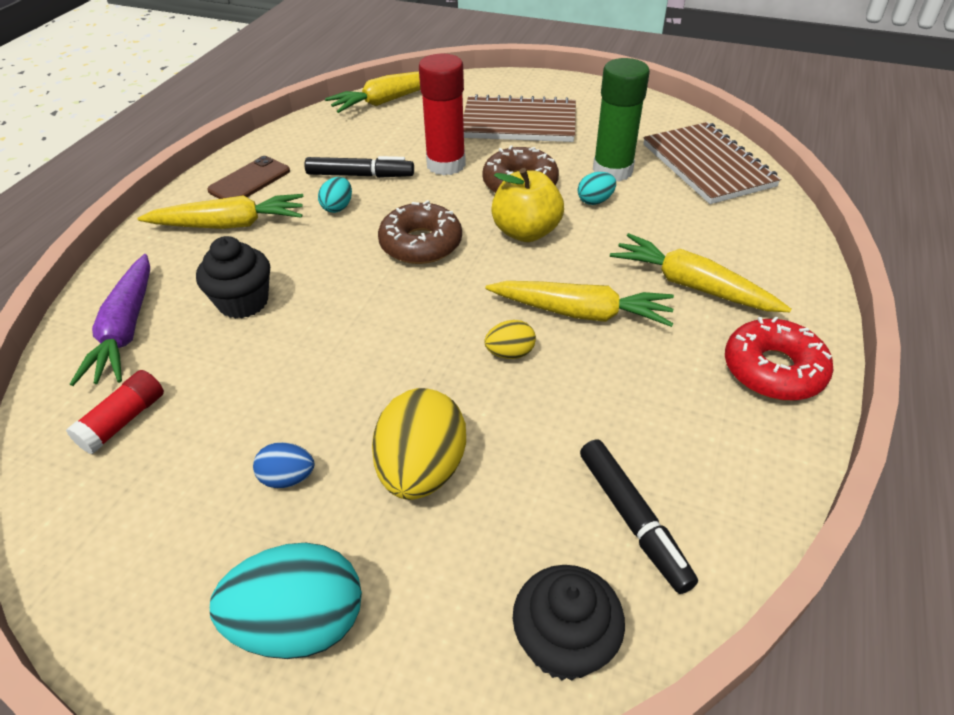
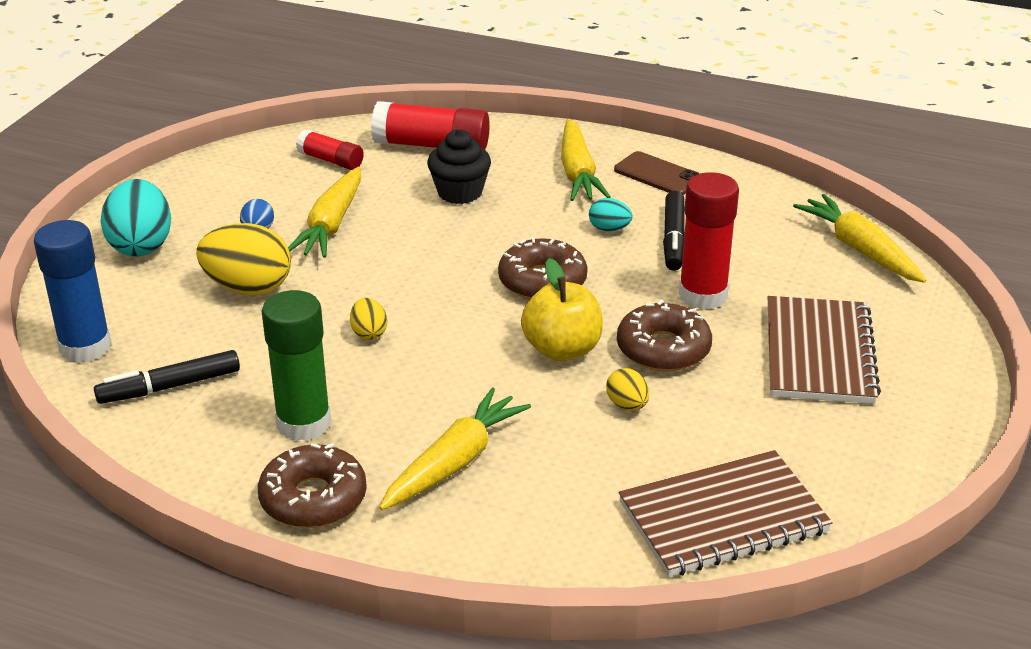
camera: 90 degrees right, 10 degrees down
purple carrot [70,254,150,386] -> red glue stick [371,101,490,150]
yellow carrot [485,281,674,327] -> yellow carrot moved to [288,167,362,258]
black cupcake [513,565,625,681] -> blue glue stick [34,220,112,363]
turquoise egg [578,172,616,205] -> yellow egg [606,368,649,410]
green glue stick [593,58,650,182] -> green glue stick moved to [262,290,331,441]
red donut [725,316,833,401] -> brown donut [258,443,367,528]

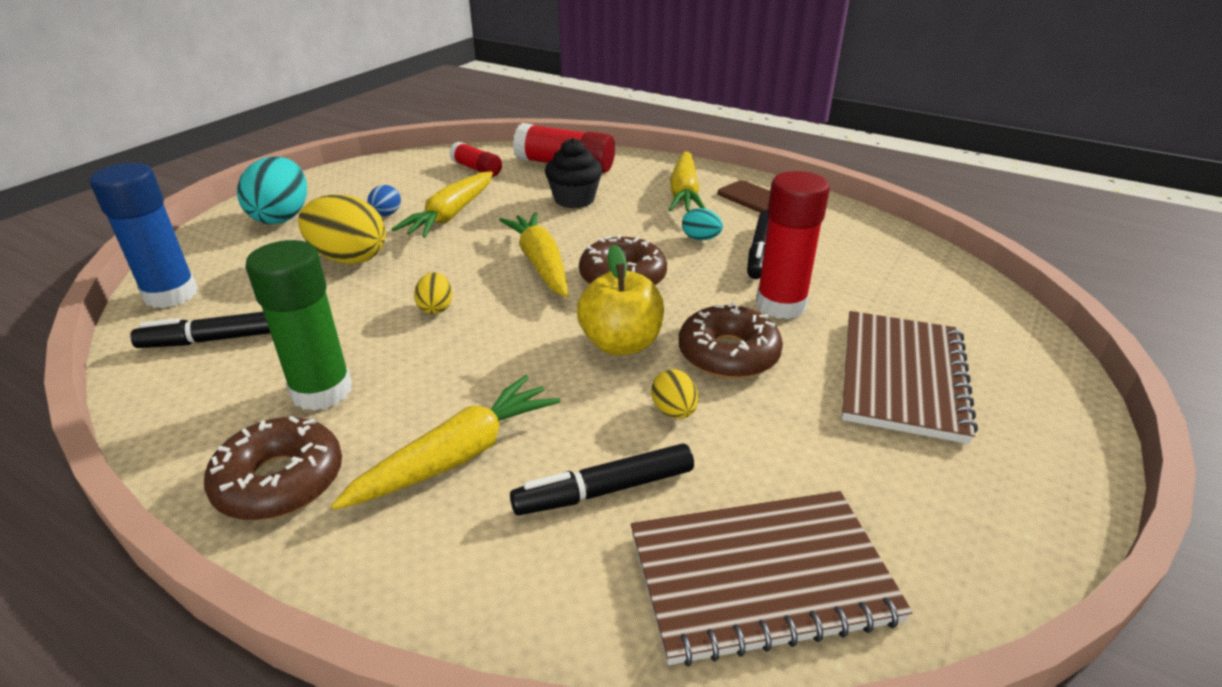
camera: 10 degrees right, 0 degrees up
yellow carrot [793,194,927,283] -> yellow carrot moved to [499,212,568,297]
none -> black marker [510,443,694,515]

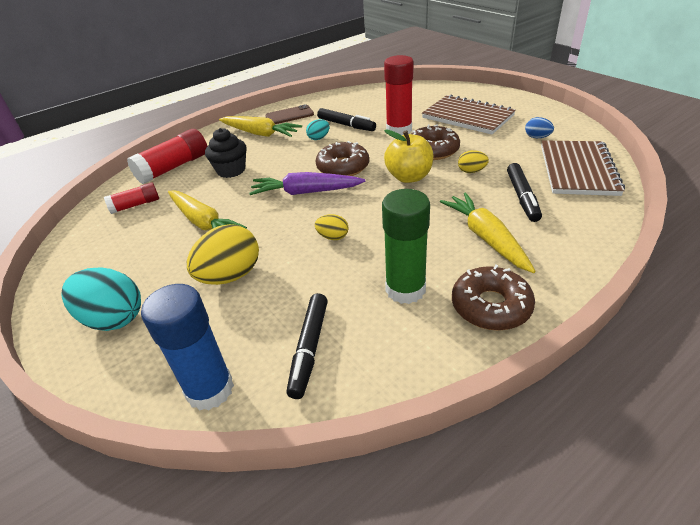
camera: 65 degrees left, 5 degrees up
blue egg [367,185,401,216] -> blue egg moved to [525,117,554,138]
yellow carrot [499,212,568,297] -> purple carrot [249,172,365,195]

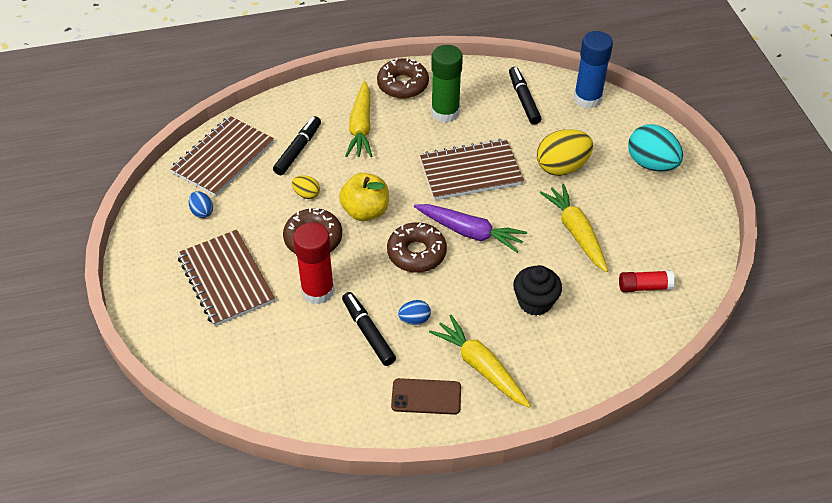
camera: 160 degrees left, 10 degrees up
red glue stick [127,129,207,184] -> none
black marker [287,293,328,399] -> black marker turned 45 degrees counterclockwise [509,67,541,125]
turquoise egg [306,119,330,140] -> blue egg [398,300,431,325]
yellow egg [315,214,348,240] -> brown notebook [420,139,524,200]

